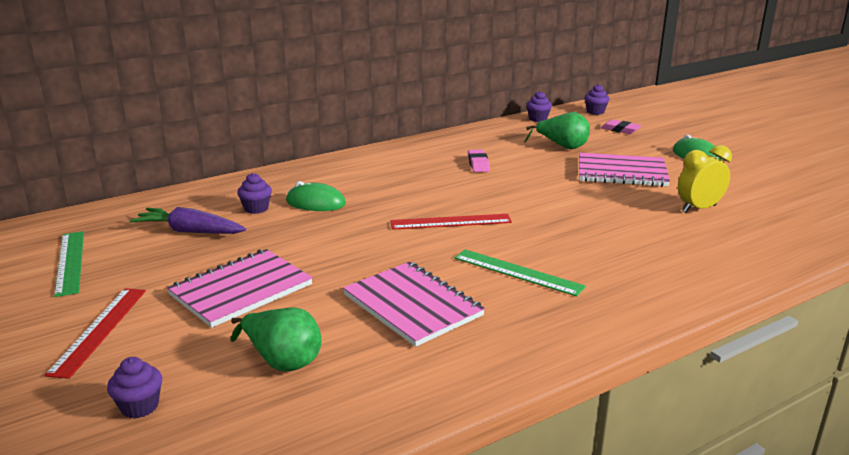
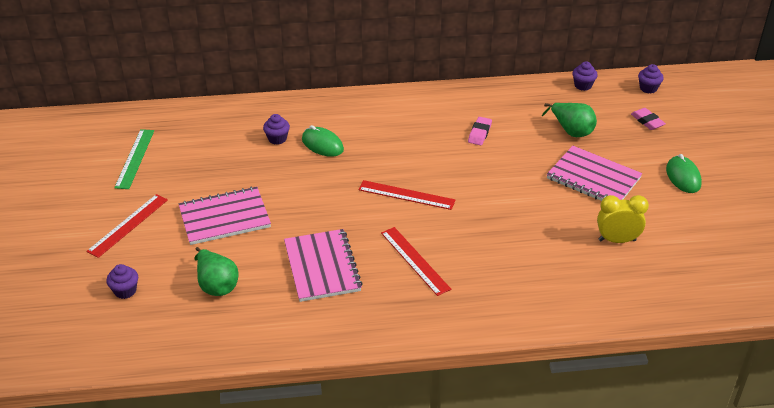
camera: 25 degrees right, 15 degrees up
purple carrot [130,207,246,234] -> none
green ruler [454,249,586,297] -> red ruler [381,227,451,296]

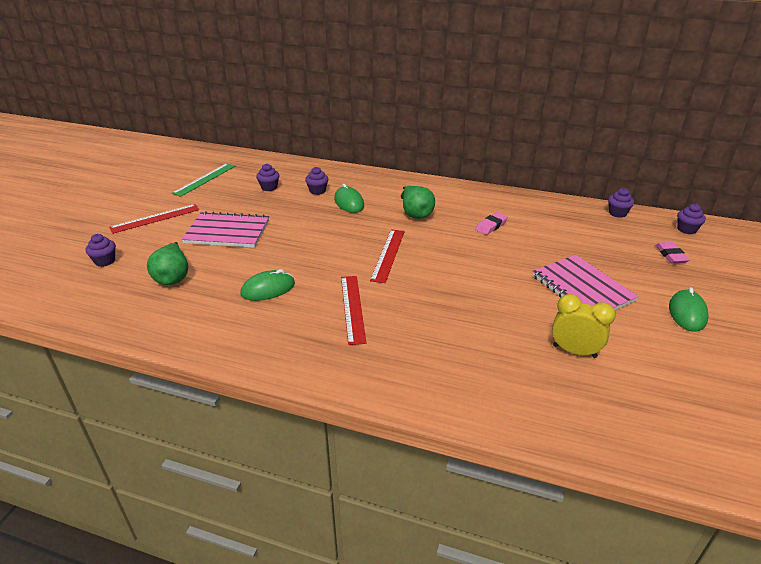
camera: 25 degrees right, 5 degrees down
pink notebook [284,229,363,302] -> green mouse [240,269,295,301]
red ruler [358,180,455,210] -> red ruler turned 60 degrees clockwise [370,229,405,283]
green pear [542,103,597,137] -> green pear moved to [401,186,435,219]
none -> purple cupcake [256,163,280,191]

